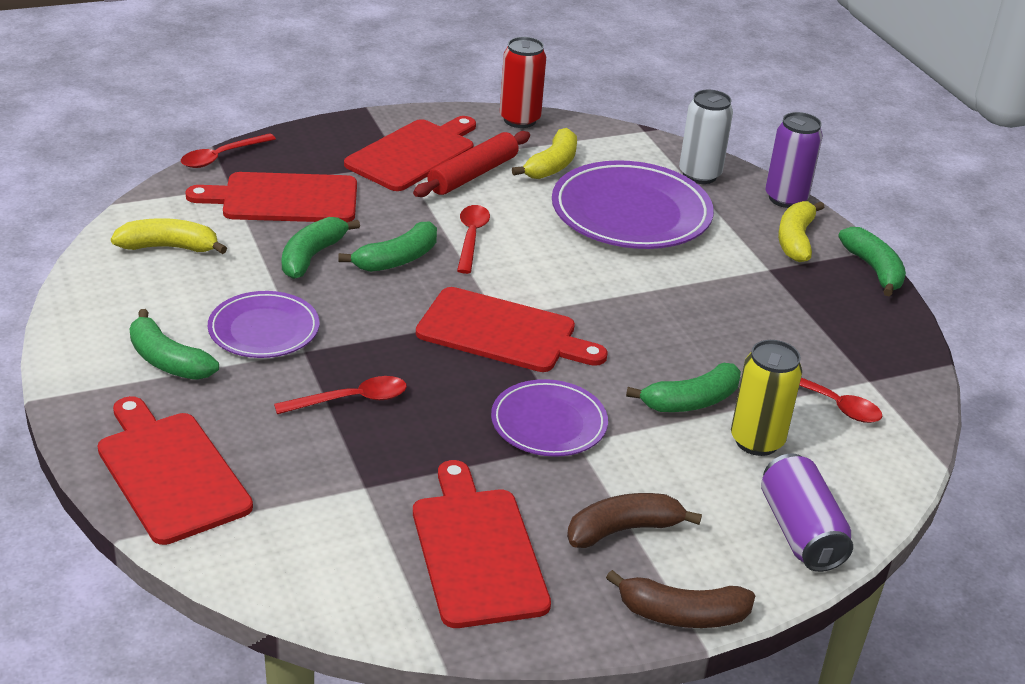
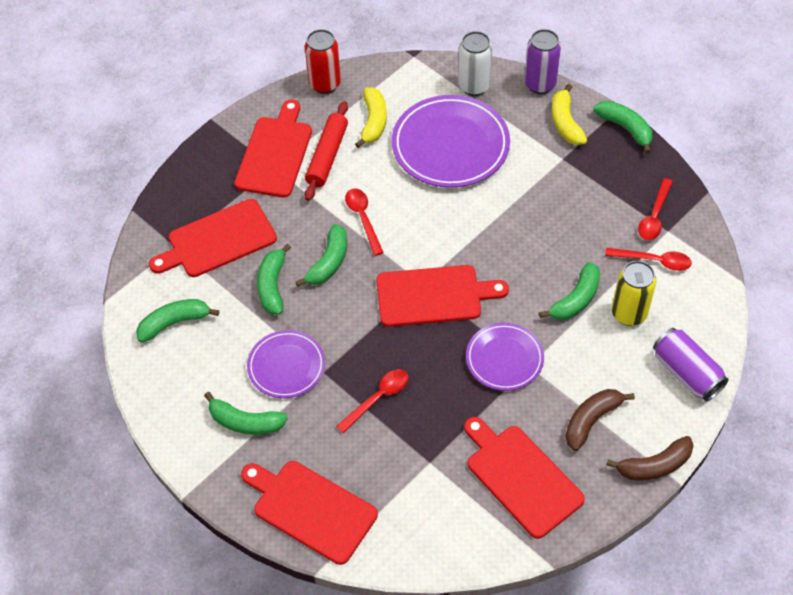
camera: 20 degrees left, 20 degrees up
yellow banana [111,218,227,254] -> green banana [136,299,219,343]
red spoon [181,133,276,168] -> red spoon moved to [638,178,673,240]

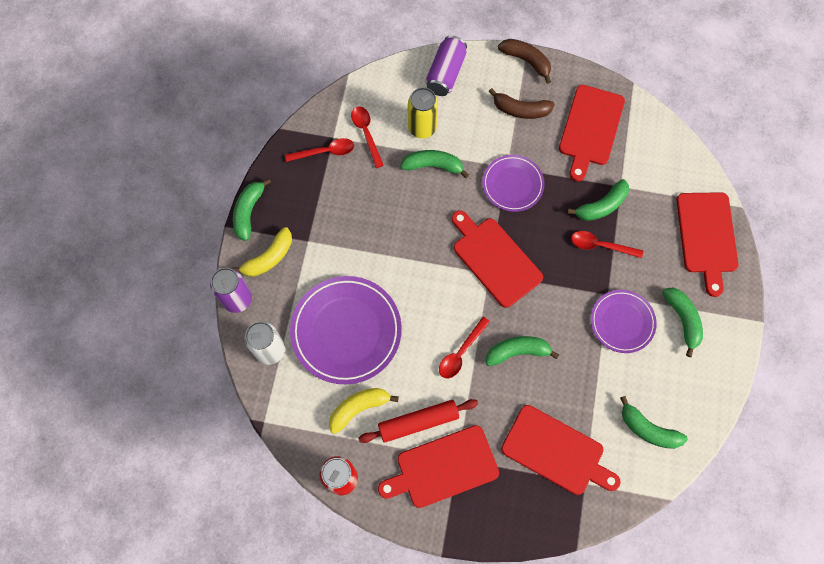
camera: 125 degrees left, 15 degrees up
green banana [257,244,291,315] -> green banana moved to [567,179,629,221]

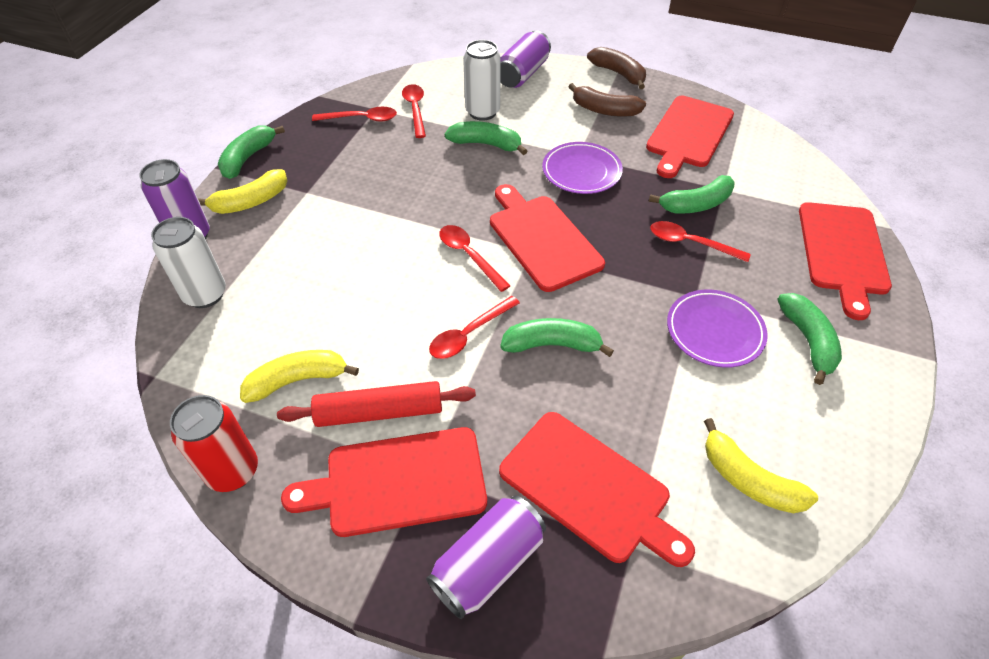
camera: 10 degrees right, 20 degrees down
purple plate [290,276,402,384] -> none
yellow can [408,87,438,138] -> white can [463,40,501,121]
green banana [620,396,688,449] -> yellow banana [704,418,818,513]
none -> purple can [426,495,546,619]
none -> red spoon [439,225,510,292]

